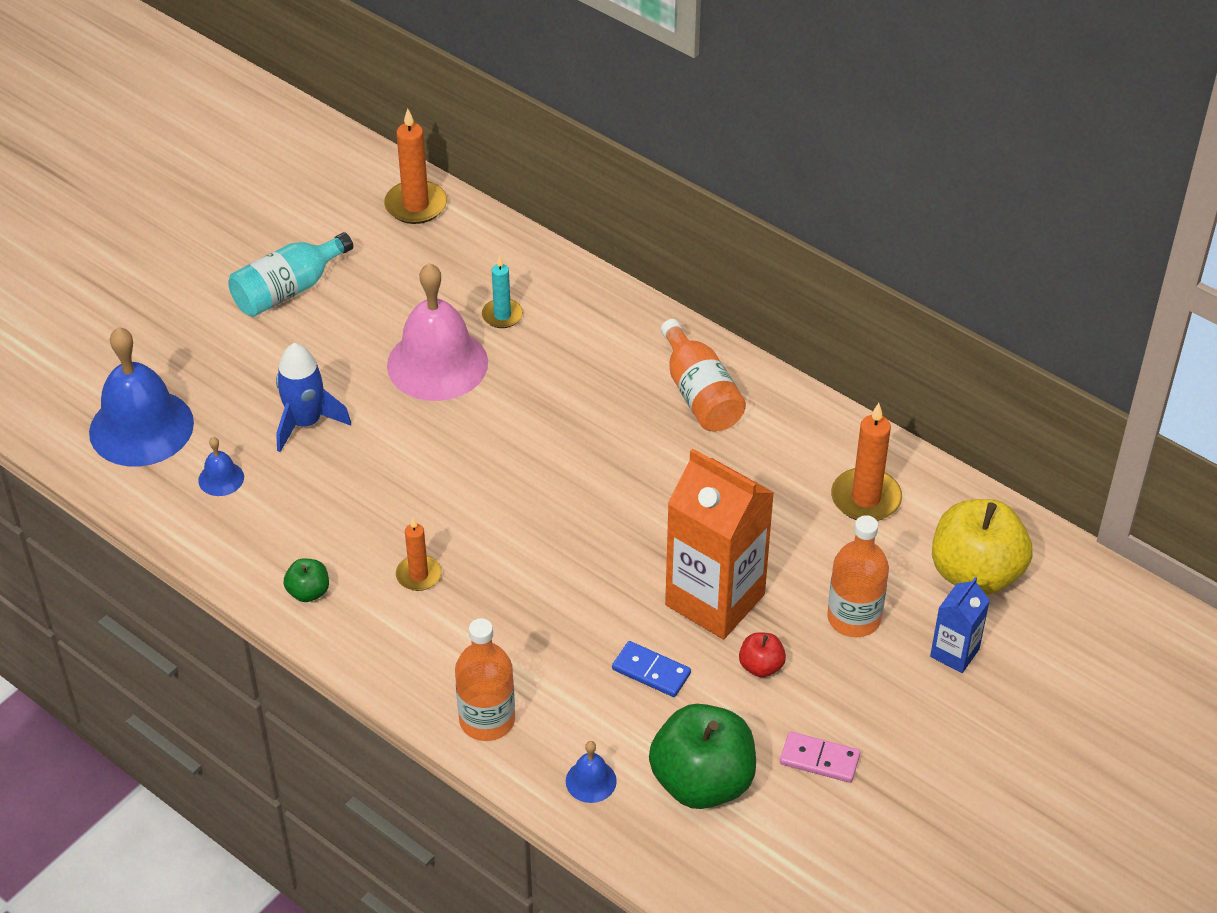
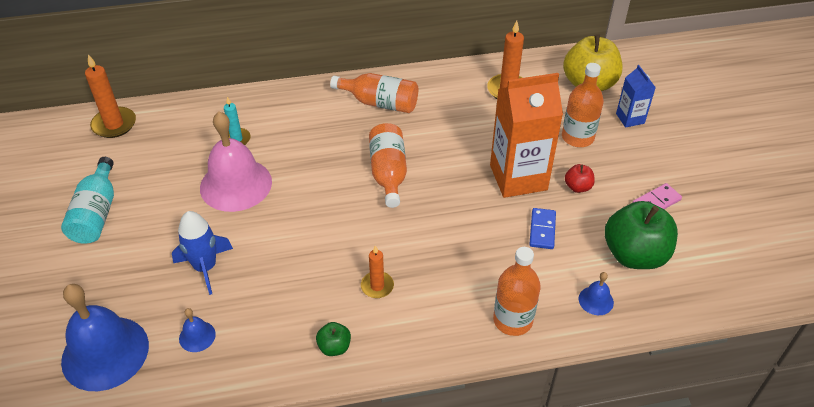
camera: 50 degrees left, 0 degrees up
blue domino [612,641,691,697] -> blue domino turned 60 degrees counterclockwise [529,208,556,249]
none -> orange bottle [369,123,407,208]

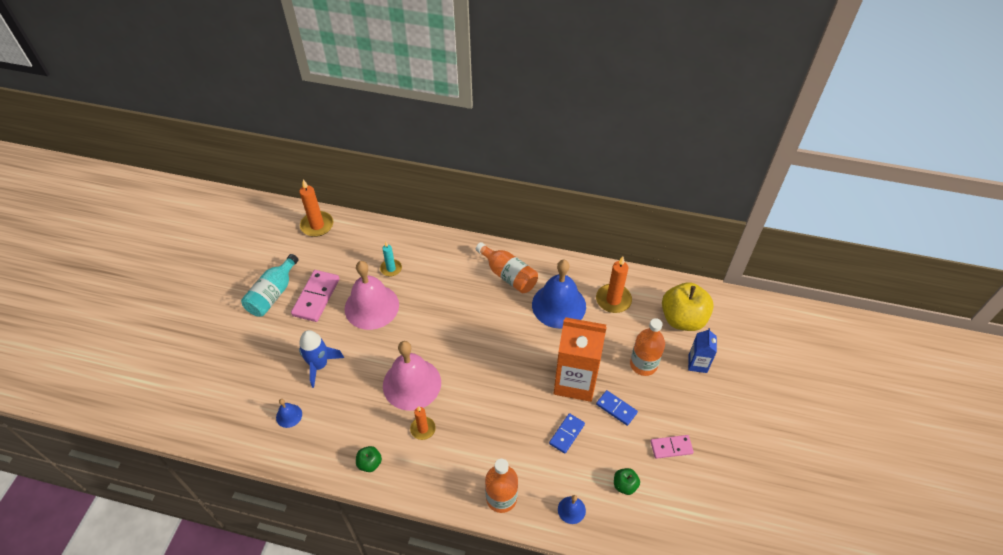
camera: 25 degrees right, 5 degrees up
blue bell [61,284,149,391] -> blue bell moved to [532,260,586,328]
orange bottle [369,123,407,208] -> none
red apple [565,164,595,193] -> blue domino [596,390,638,426]
green apple [605,201,678,269] -> green apple [614,468,640,495], size x0.46
none -> pink domino [291,270,339,322]
none -> pink bell [383,341,441,411]

